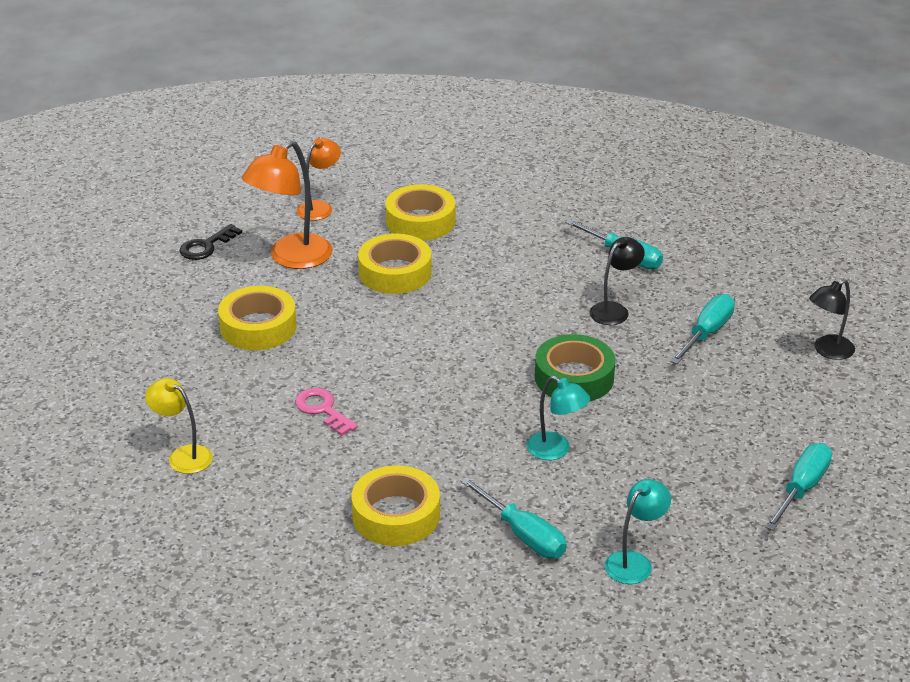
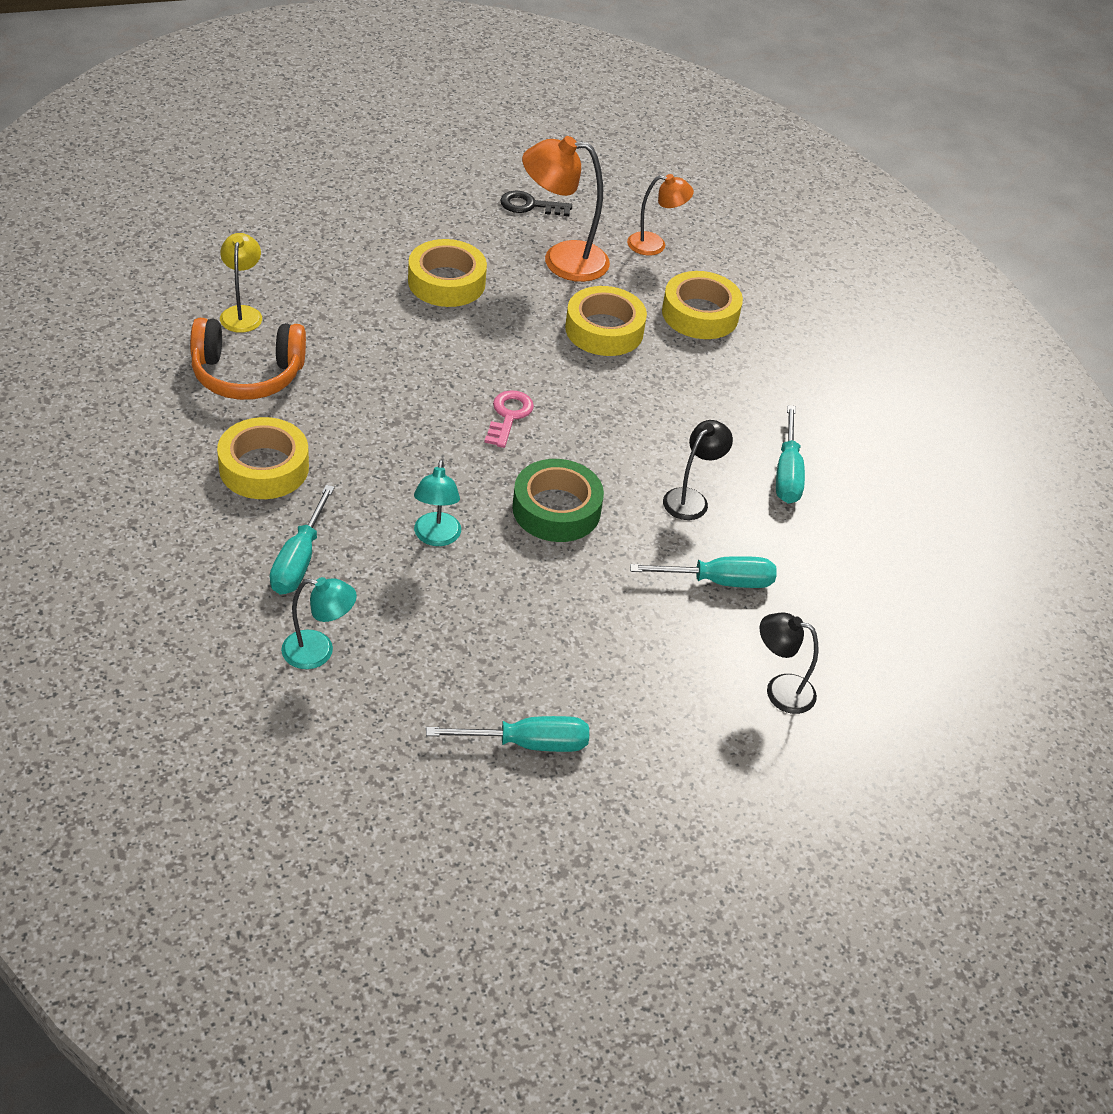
camera: 50 degrees right, 10 degrees up
pink key [295,388,358,436] -> pink key moved to [484,390,534,448]
black lamp [590,237,645,325] -> black lamp turned 60 degrees counterclockwise [663,420,733,520]
none -> orange headphones [190,318,306,400]

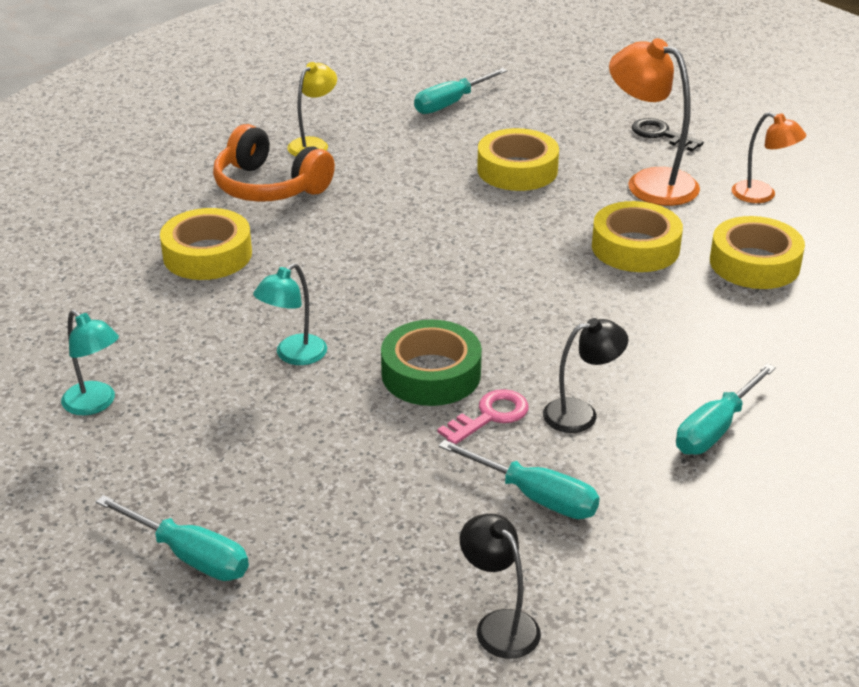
camera: 40 degrees right, 10 degrees down
turquoise screwdriver [270,485,335,595] -> turquoise screwdriver moved to [414,68,507,114]
pink key [484,390,534,448] -> pink key moved to [437,389,529,444]

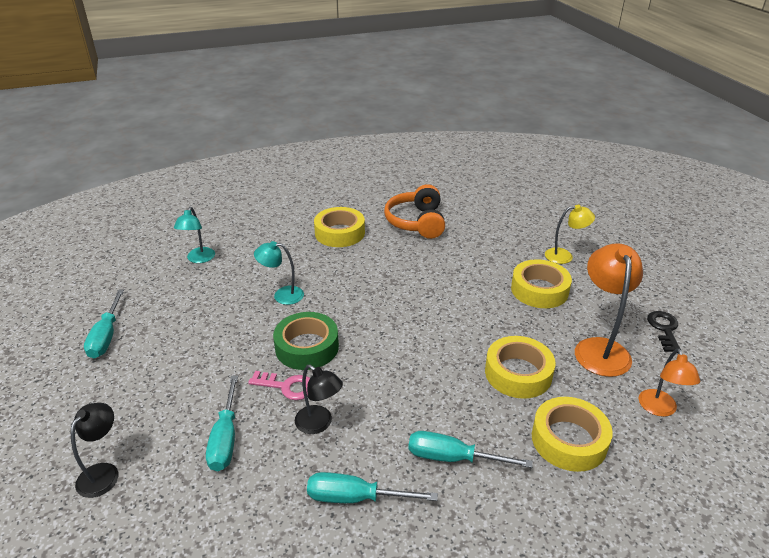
camera: 55 degrees right, 0 degrees up
yellow lamp [287,62,337,156] -> yellow lamp moved to [545,205,595,264]
turquoise screwdriver [414,68,507,114] -> turquoise screwdriver moved to [408,431,533,468]

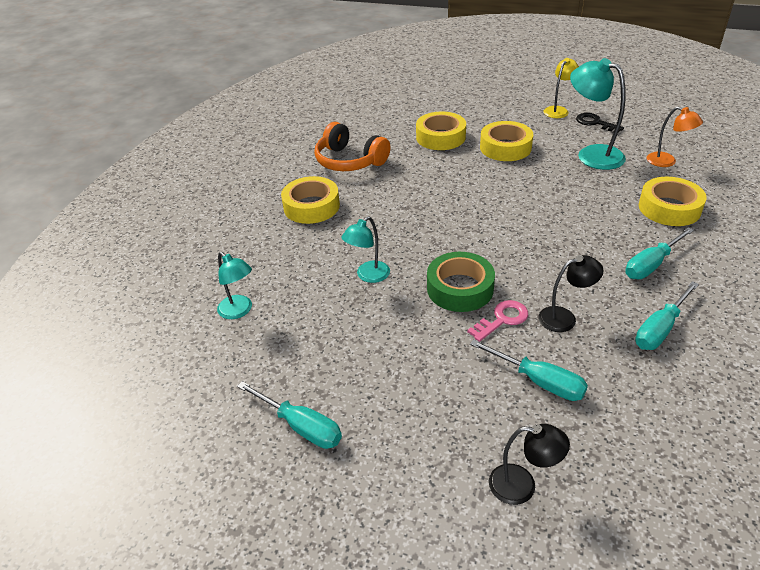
camera: 50 degrees left, 5 degrees up
black lamp [71,403,118,498] -> black lamp turned 135 degrees clockwise [489,424,570,505]
yellow tape [485,336,556,399] -> yellow tape moved to [416,111,466,150]
yellow lamp [545,205,595,264] -> yellow lamp moved to [543,58,579,118]
orange lamp [575,243,643,377] -> turquoise lamp [570,58,626,170]

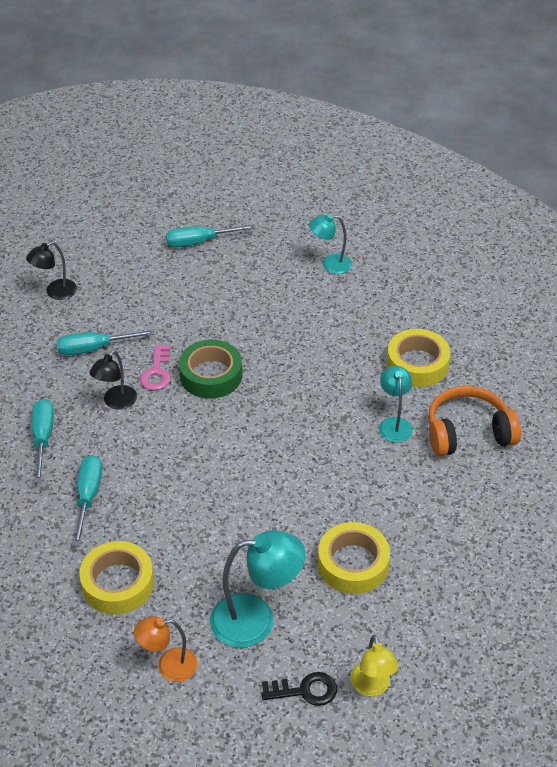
camera: 130 degrees right, 5 degrees up
turquoise lamp [341,216,390,283] -> turquoise lamp moved to [379,366,413,443]
yellow tape [416,111,466,150] -> none

